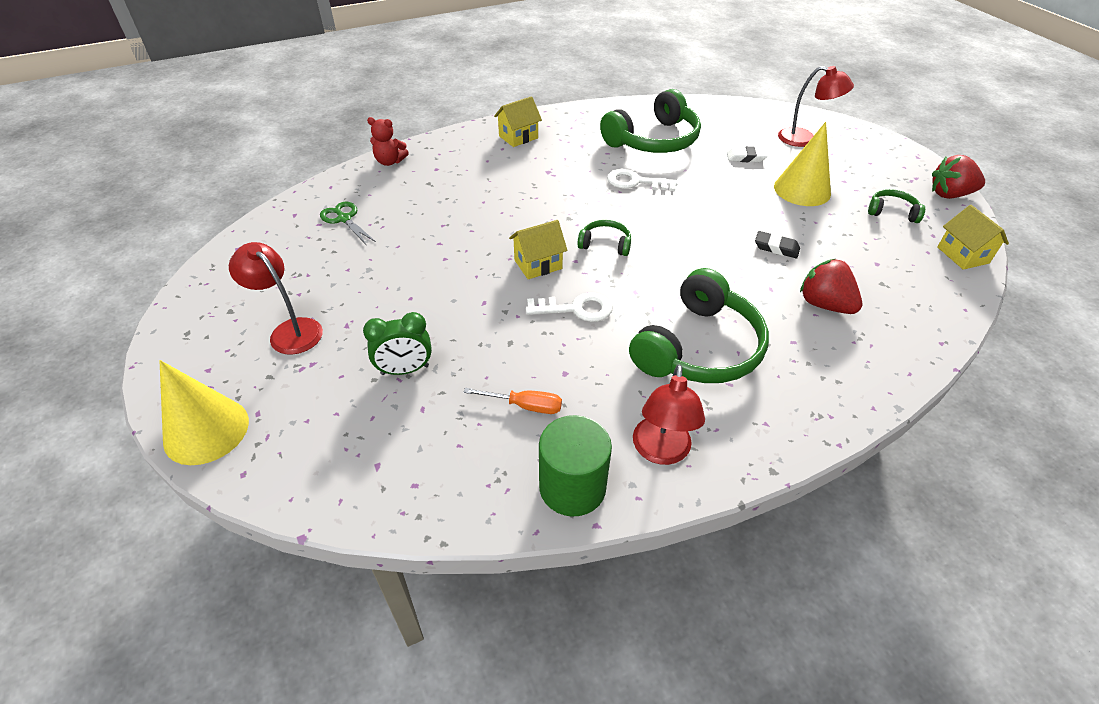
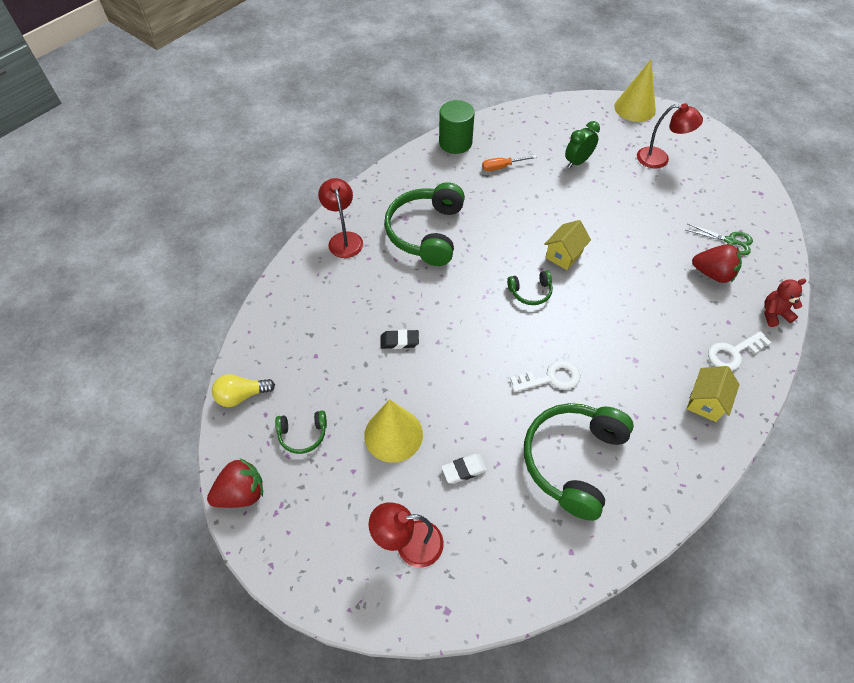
camera: 155 degrees right, 10 degrees up
white key [526,292,612,322] -> white key moved to [708,331,771,371]
red lamp [633,364,705,465] -> red lamp moved to [318,178,363,258]
red strawberry [800,259,862,314] -> red strawberry moved to [692,244,742,283]
yellow house [937,205,1009,270] -> yellow light bulb [212,374,275,407]

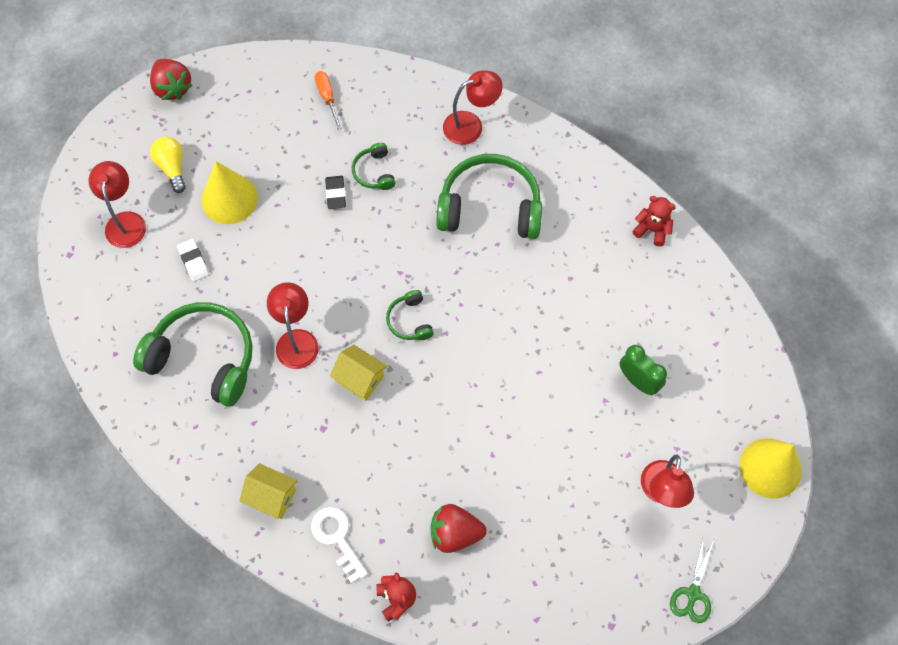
camera: 85 degrees right, 10 degrees up
yellow light bulb [212,374,275,407] -> yellow light bulb moved to [150,137,186,193]
green headphones [275,411,327,454] -> green headphones moved to [352,143,395,190]
green cylinder [439,100,475,154] -> red teddy bear [632,196,676,246]
orange screwdriver [482,155,537,171] -> orange screwdriver moved to [315,71,342,130]
white key [510,360,580,392] -> red lamp [267,282,319,369]
yellow house [544,220,591,270] -> yellow house moved to [330,345,387,401]
green scissors [686,224,753,255] -> green scissors moved to [670,536,714,623]
red strawberry [692,244,742,283] -> red strawberry turned 75 degrees clockwise [430,504,487,553]

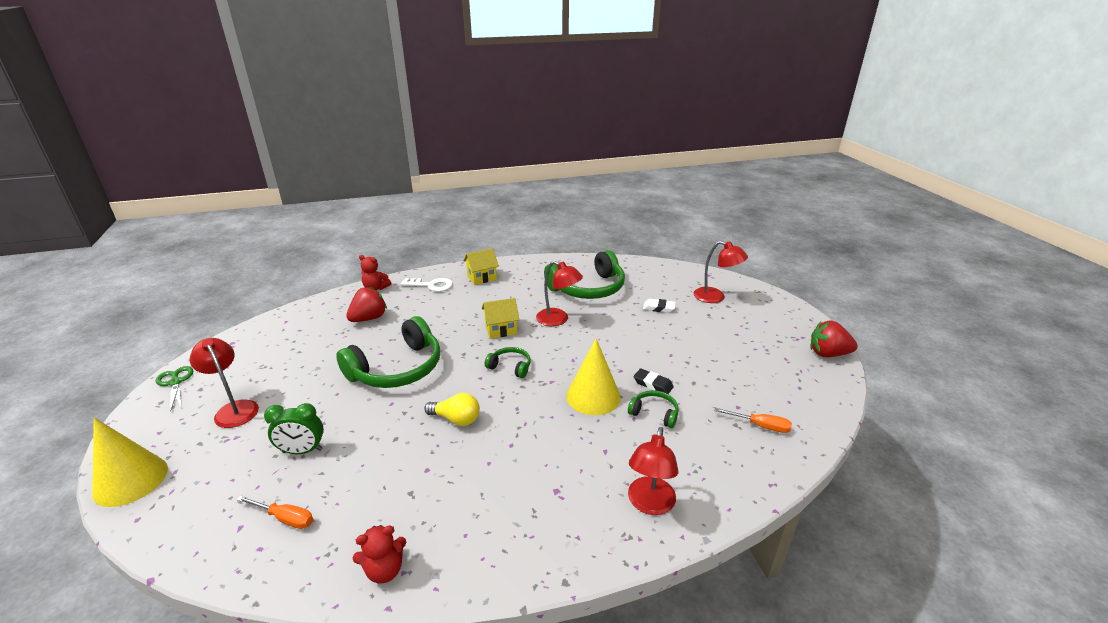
camera: 130 degrees right, 35 degrees down
yellow light bulb [150,137,186,193] -> yellow light bulb moved to [424,393,480,426]
yellow cone [202,161,258,224] -> yellow cone moved to [566,338,621,415]
green headphones [436,154,542,239] -> green headphones moved to [336,316,440,388]
none -> orange screwdriver [237,496,313,529]

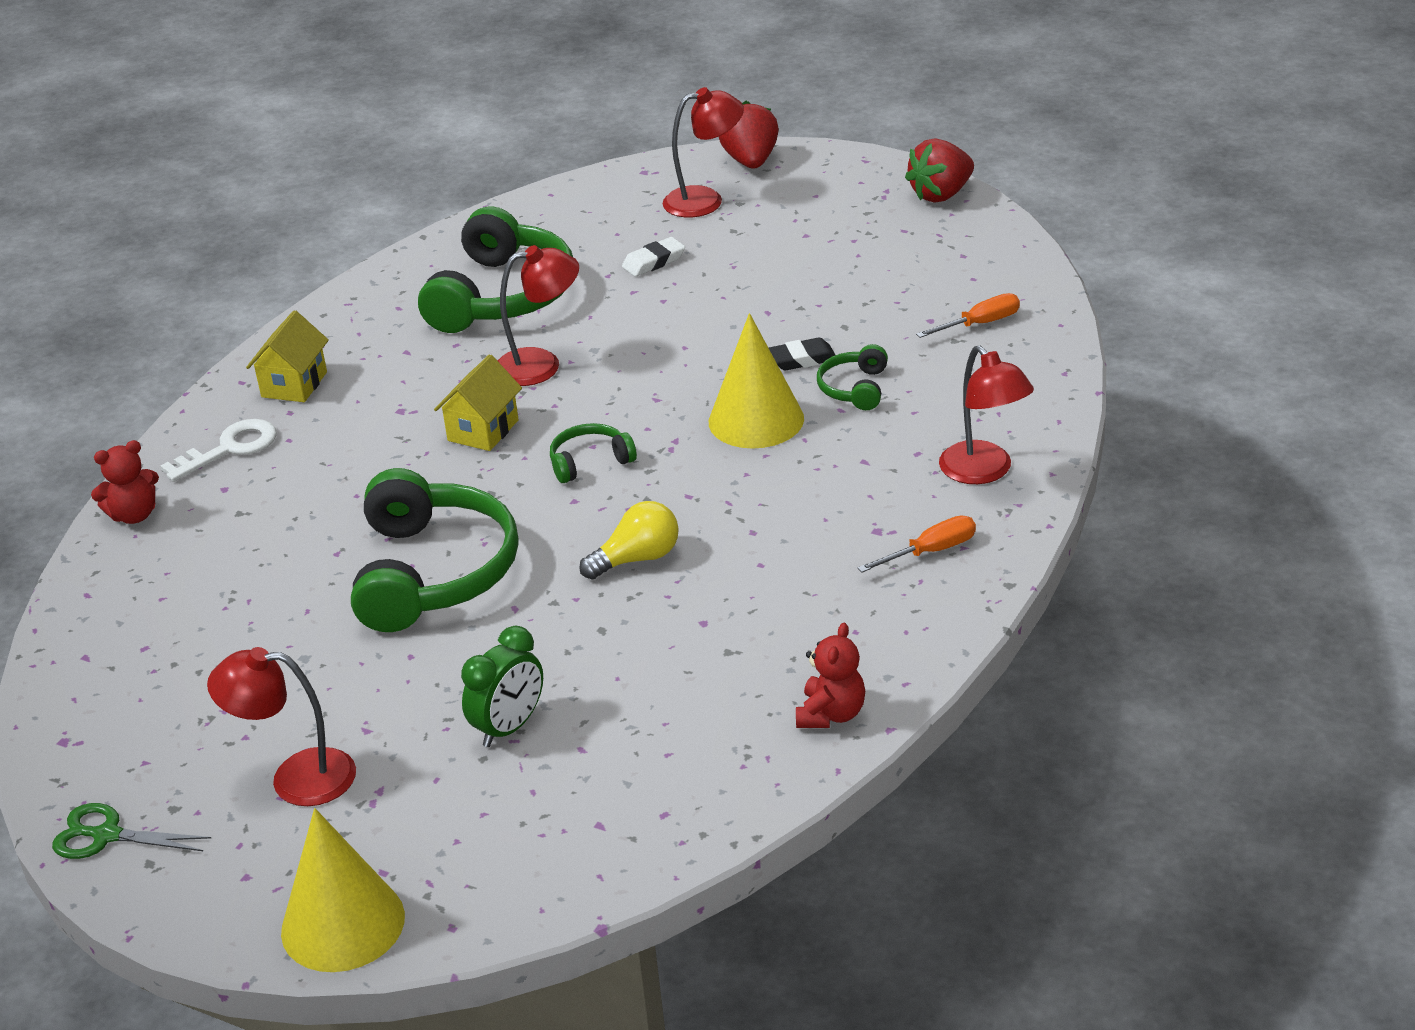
camera: 45 degrees left, 5 degrees up
orange screwdriver [237,496,313,529] -> orange screwdriver moved to [858,515,976,572]
red strawberry [346,287,387,322] -> red strawberry moved to [719,101,779,169]
green headphones [628,390,679,428] -> green headphones turned 60 degrees counterclockwise [817,344,888,410]

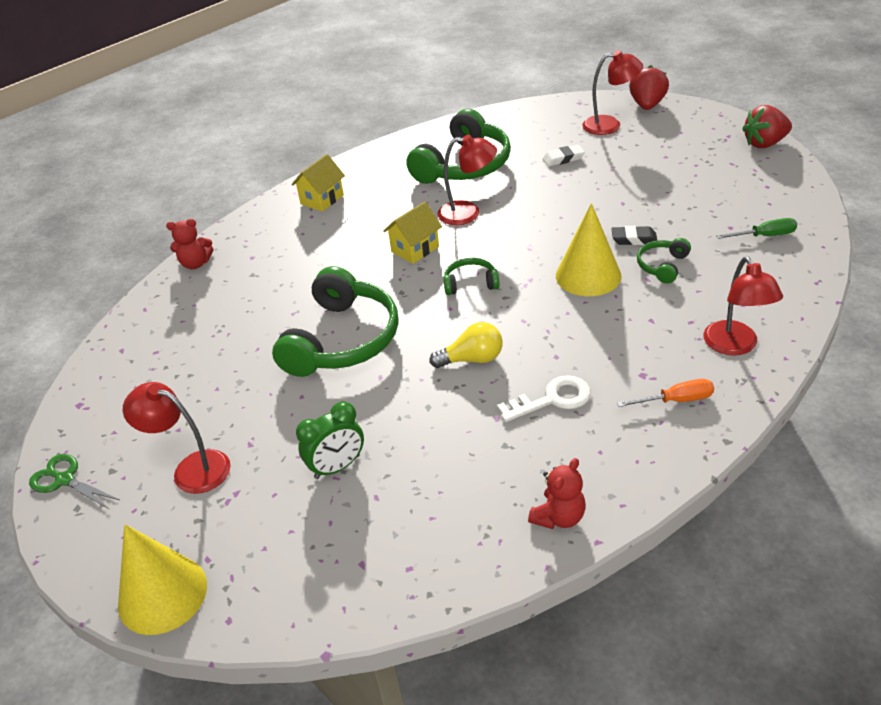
camera: 20 degrees right, 5 degrees up
white key [160,419,277,482] -> white key moved to [497,375,591,422]
orange screwdriver [916,293,1020,338] -> green screwdriver [716,218,797,239]

